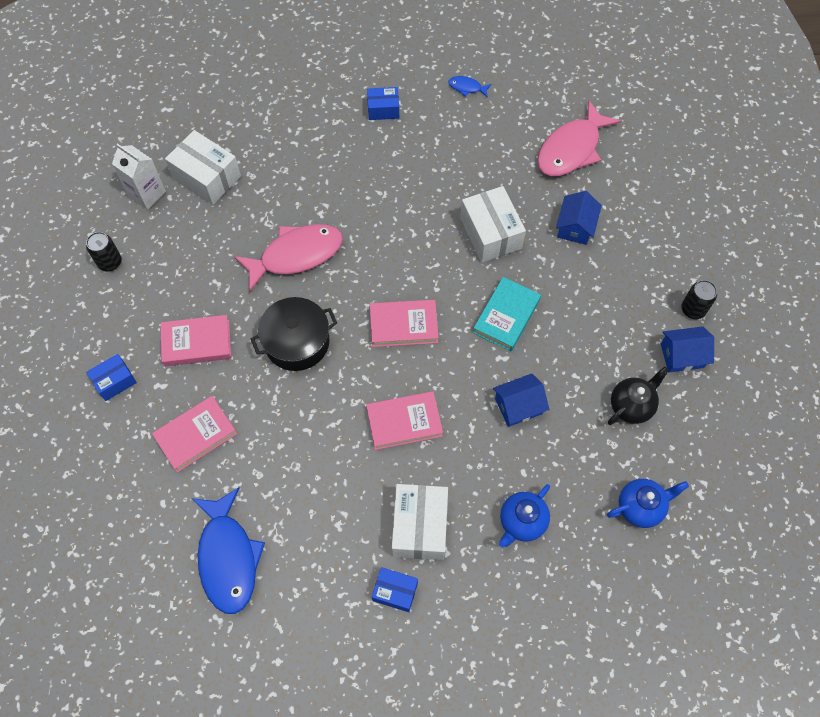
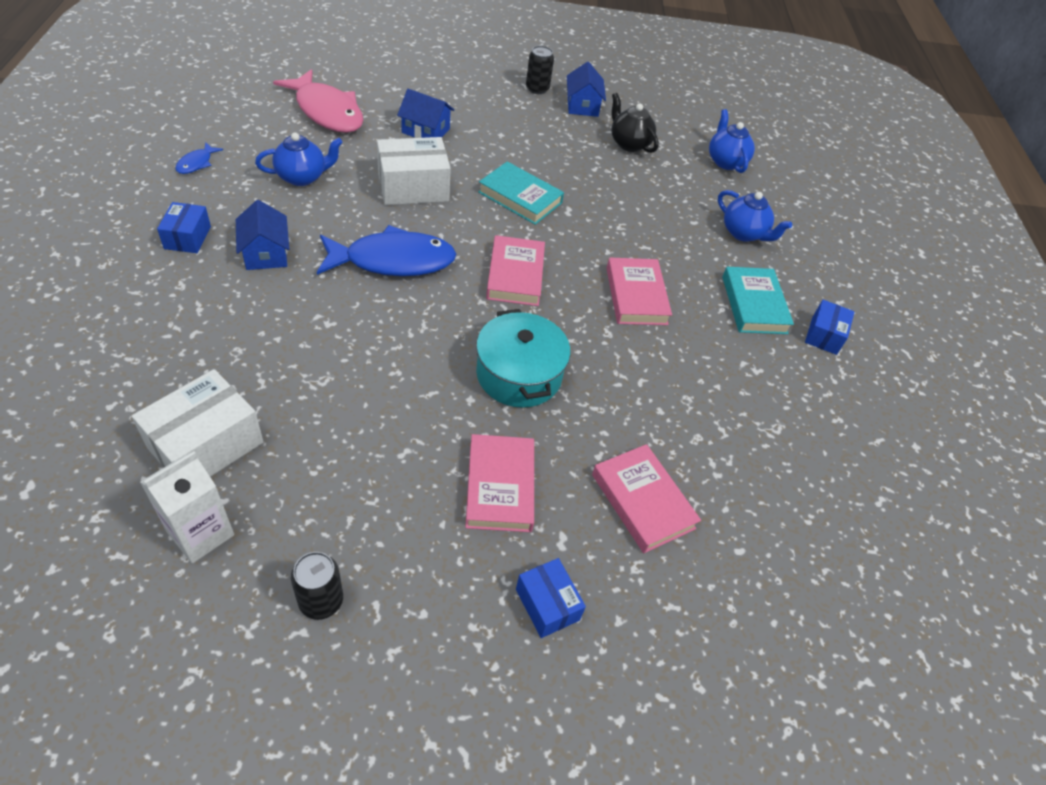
camera: 90 degrees left, 15 degrees down
blue fish [191,487,265,614] -> blue fish moved to [317,225,456,276]
pink fish [234,224,343,292] -> none
black pot [251,297,337,371] -> turquoise pot [476,309,570,408]
white box [392,484,448,560] -> turquoise book [722,267,794,334]
blue house [493,374,549,427] -> blue house moved to [236,200,289,270]
none -> blue teapot [255,132,343,186]

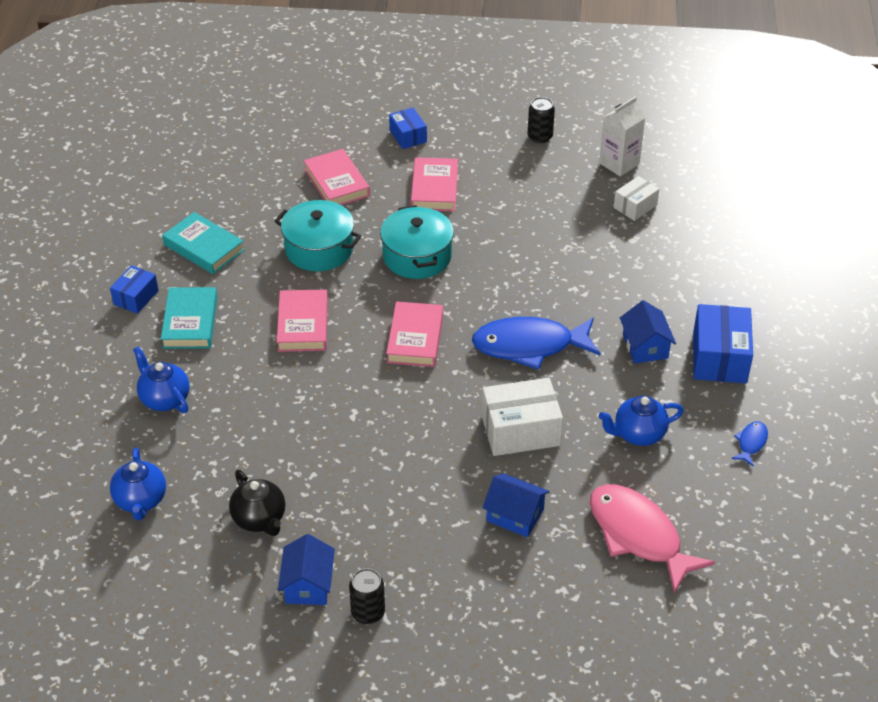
camera: 170 degrees left, 5 degrees down
white box [132,369,264,477] -> white box [614,176,659,221], size x0.59
blue box [157,202,211,253] -> blue box [693,304,753,383], size x1.71
turquoise book [478,161,564,225] -> turquoise book moved to [162,212,245,274]
none -> turquoise pot [274,200,361,271]

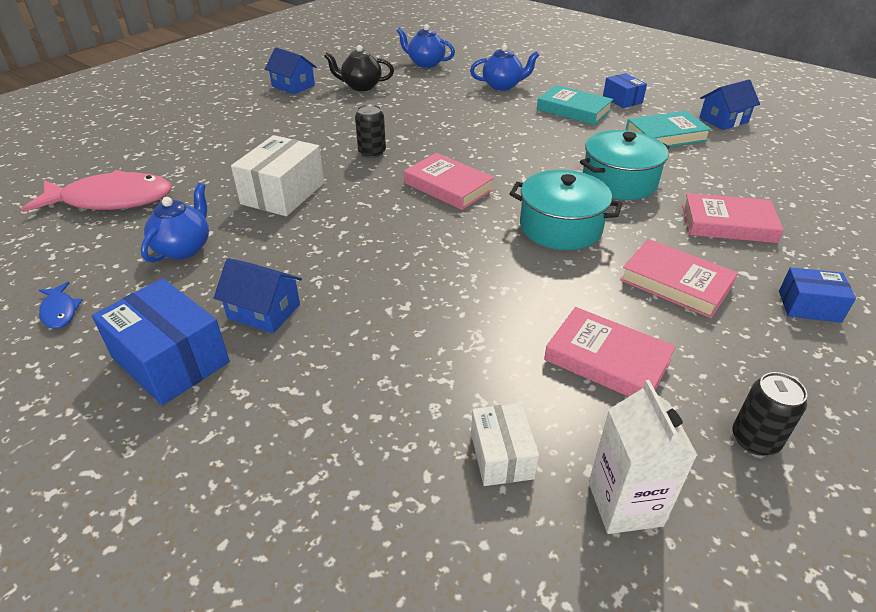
camera: 125 degrees right, 5 degrees down
pink book [277,289,328,352] -> pink book moved to [544,307,676,397]
black can [349,568,385,624] -> black can moved to [355,104,386,158]
blue fish [472,317,600,370] -> none
blue house [482,473,550,537] -> blue house moved to [699,79,760,130]

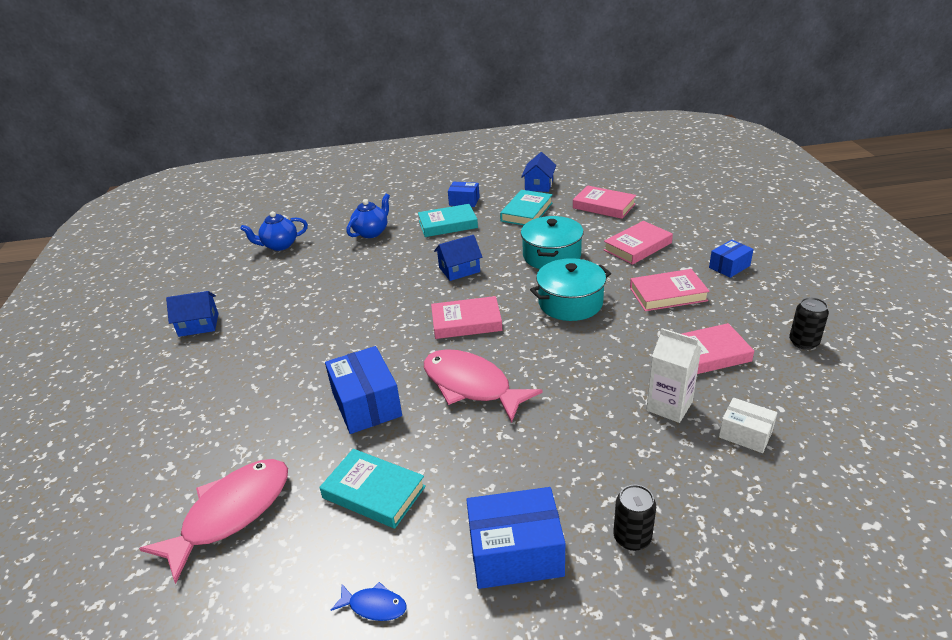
camera: 45 degrees left, 5 degrees down
blue teapot [141,183,209,263] -> turquoise book [319,449,426,529]
blue house [214,258,302,334] -> blue house moved to [434,235,483,281]
white box [231,135,324,216] -> blue box [325,346,402,434]
black teapot [324,45,394,91] -> none
black can [355,104,386,158] -> black can moved to [613,485,656,551]
white carton [589,380,698,534] -> white carton moved to [646,328,701,423]
none -> pink fish [424,349,543,423]
none -> pink book [573,185,636,219]

